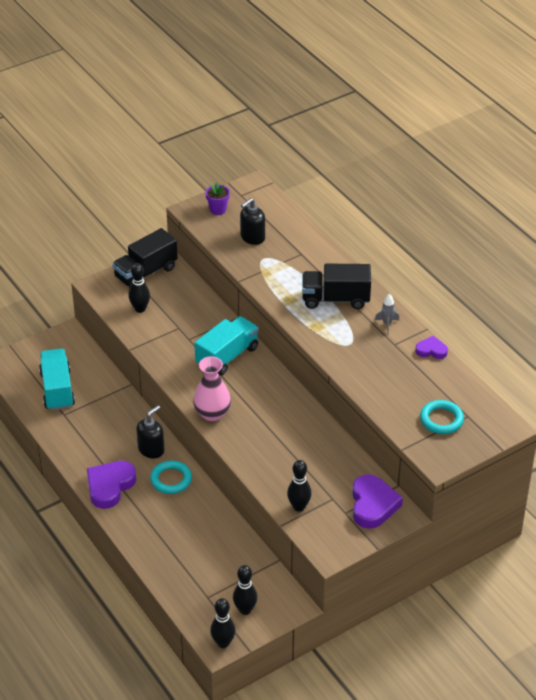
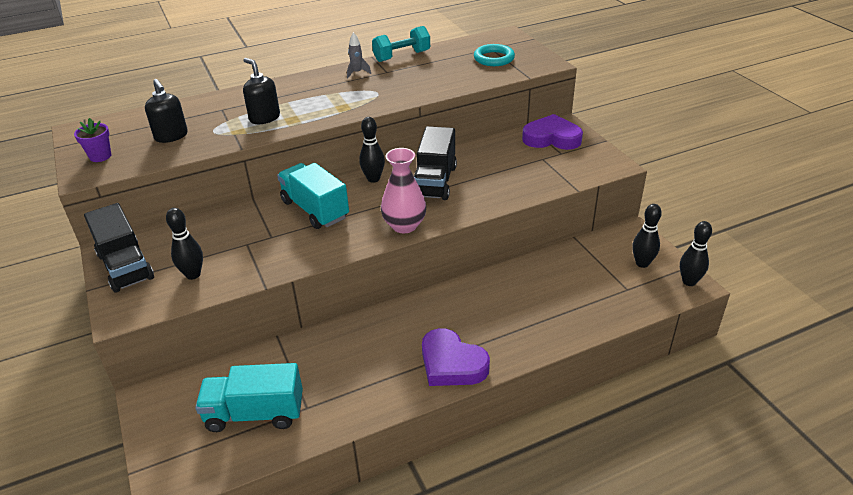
camera: 80 degrees left, 5 degrees down
black soap dispenser [136,405,164,458] -> black soap dispenser moved to [243,58,280,124]
turquoise ring [150,461,192,494] -> none
black bowling pin [287,460,312,511] -> black bowling pin moved to [359,117,385,183]
black truck [302,264,371,309] -> black truck moved to [414,126,457,200]
purple heart [415,336,448,359] -> turquoise dumbbell [372,26,430,62]

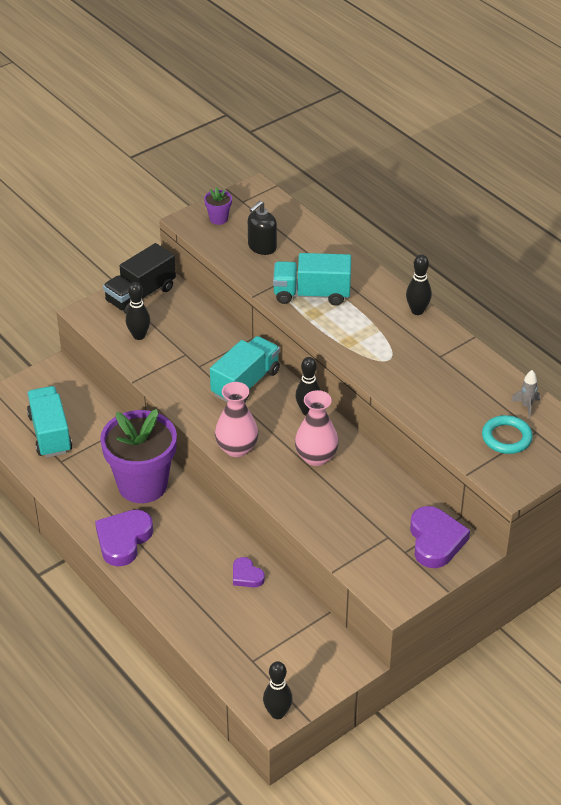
camera: 75 degrees right, 5 degrees up
black soap dispenser [243,58,280,124] -> turquoise truck [273,253,351,306]
grey rocket [347,32,371,78] -> grey rocket moved to [511,370,540,418]
turquoise dumbbell [372,26,430,62] -> none
black truck [414,126,457,200] -> pink vase [295,390,339,466]
black bowling pin [632,204,662,268] -> black bowling pin moved to [406,255,432,315]
none -> purple flower pot [100,409,177,503]
none -> purple heart [233,557,265,587]

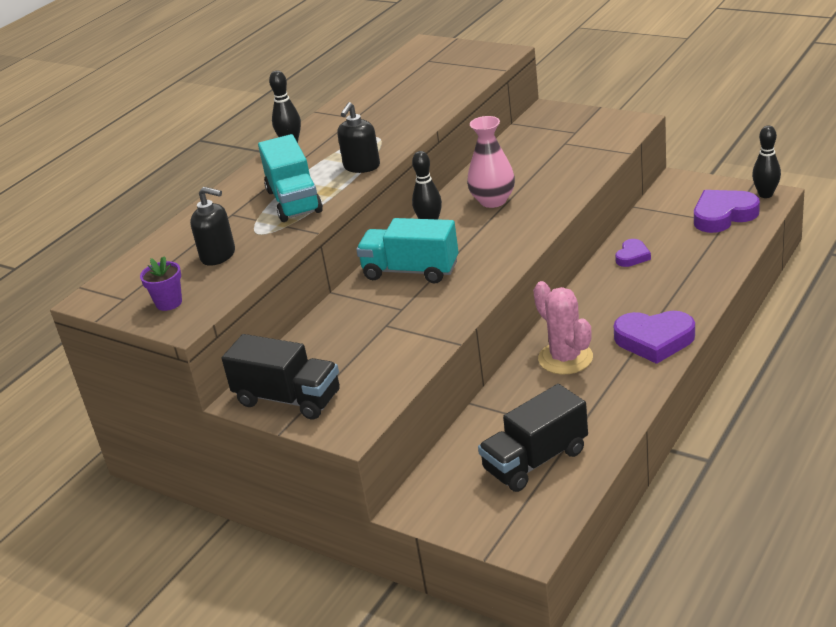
camera: 105 degrees left, 10 degrees down
turquoise truck [27,386,72,458] -> black truck [478,384,588,492]
purple flower pot [100,409,177,503] -> pink cactus [533,281,593,375]
black bowling pin [126,282,150,340] -> none
pink vase [215,382,258,457] -> none
purple heart [410,506,470,568] -> purple heart moved to [694,190,760,233]
turquoise ring [482,415,533,454] -> none
grey rocket [511,370,540,418] -> none
none -> black soap dispenser [337,102,380,173]

